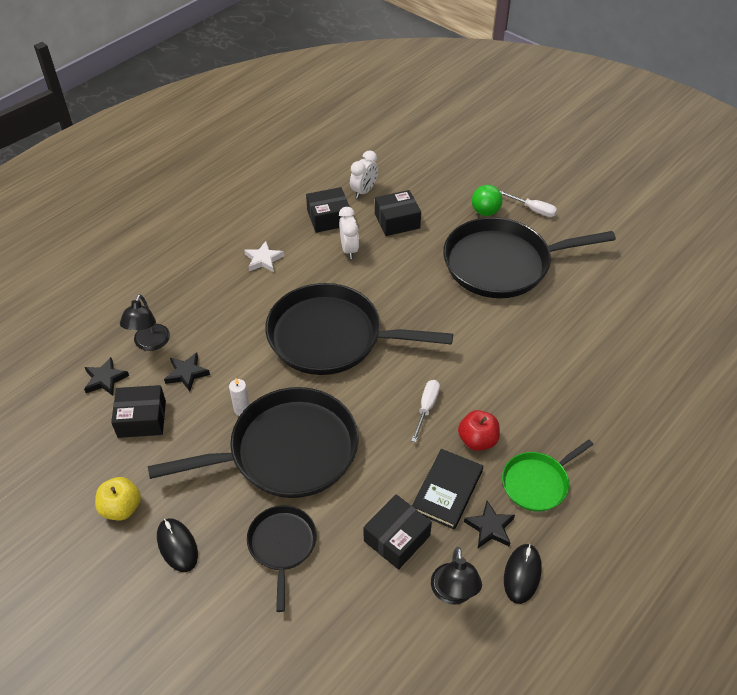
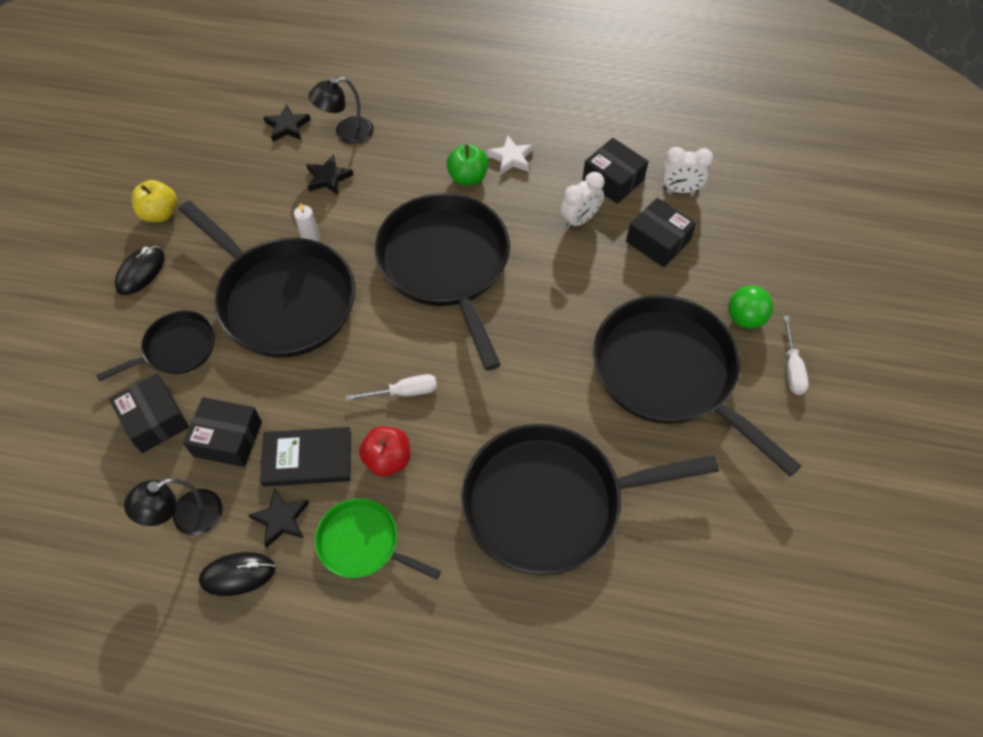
camera: 60 degrees right, 10 degrees up
black box [111,385,166,438] -> black box moved to [109,373,189,453]
none -> green apple [446,144,488,186]
none -> black pan [461,424,719,576]

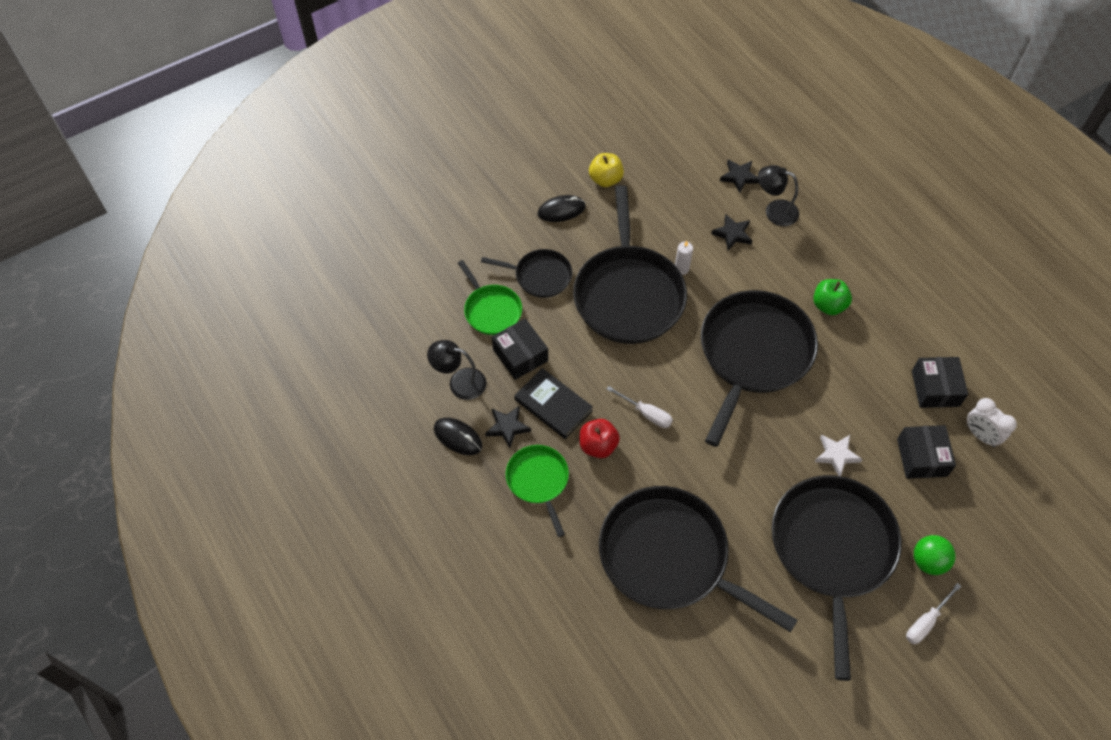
camera: 45 degrees right, 0 degrees up
black box [109,373,189,453] -> green pan [458,260,522,335]
white star [487,135,533,175] -> white star moved to [815,435,862,476]
white clock [560,172,605,229] -> none

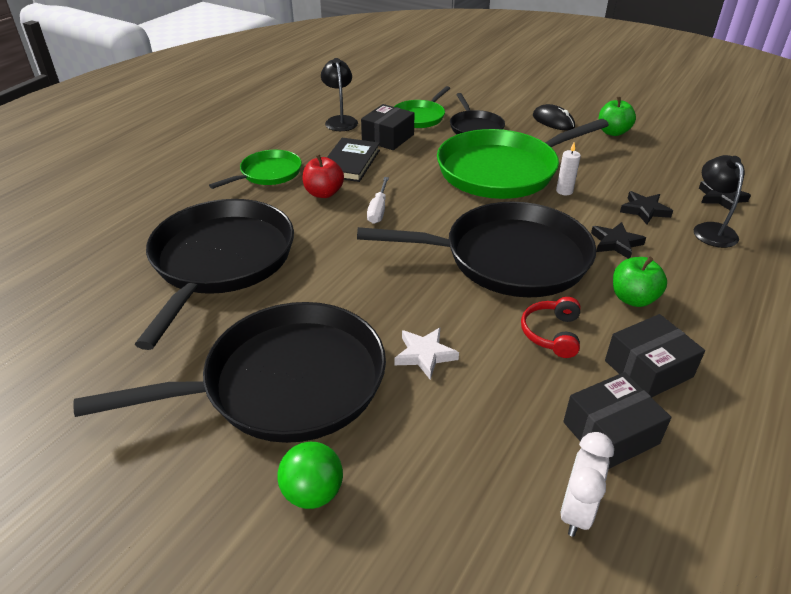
camera: 65 degrees right, 20 degrees down
black mouse [434,418,482,455] -> none
black star [485,406,531,448] -> black star moved to [591,222,646,259]
black pan [573,185,687,344] -> green pan [437,119,609,199]
yellow apple [589,153,624,187] -> green apple [598,96,636,136]
black box [897,425,956,479] -> black box moved to [605,314,705,398]
white screwdriver [906,583,961,644] -> none
none -> red headphones [521,297,581,358]

